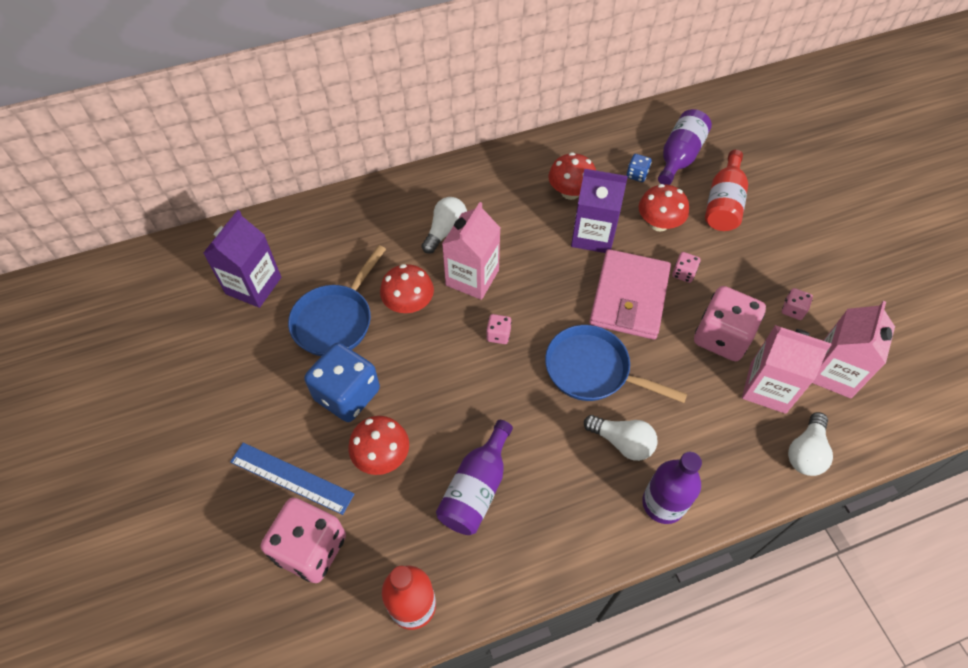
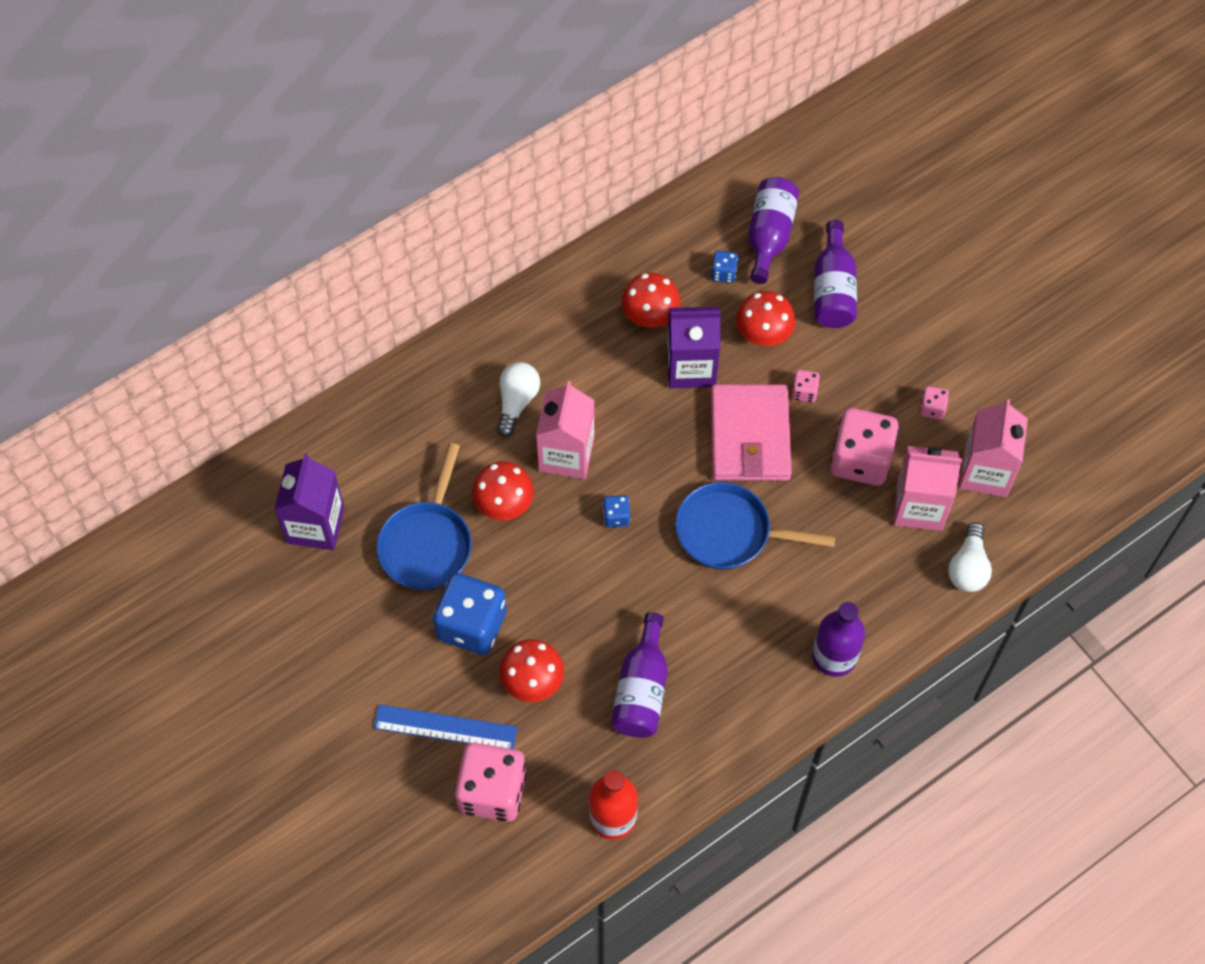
camera: 15 degrees left, 5 degrees up
pink dice [486,314,512,344] -> blue dice [603,495,630,527]
white light bulb [584,415,658,461] -> none
red bottle [705,150,748,231] -> purple bottle [814,220,857,328]

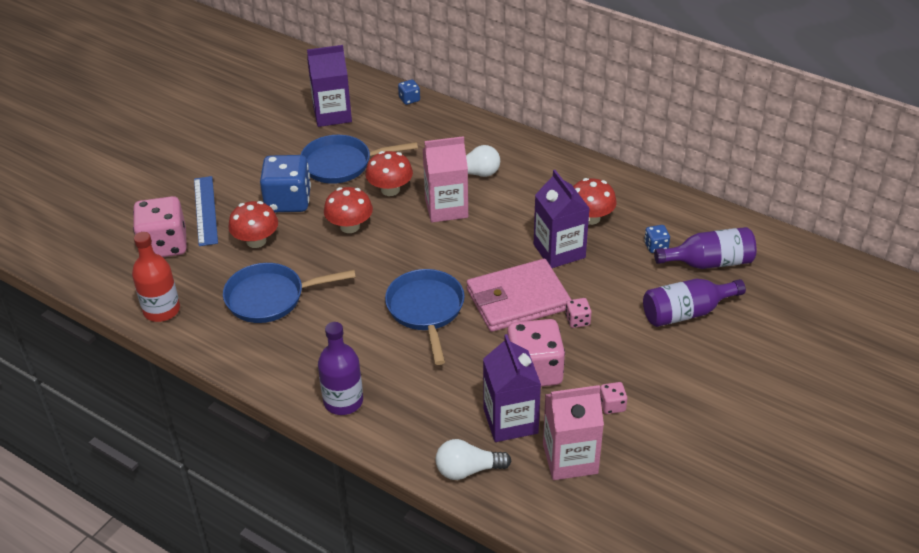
camera: 70 degrees right, 20 degrees down
blue dice [603,495,630,527] -> blue dice moved to [398,79,420,105]
purple bottle [611,612,668,738] -> blue pan [223,263,356,323]
red mushroom [736,291,795,346] -> red mushroom moved to [324,187,373,233]
pink carton [894,446,962,531] -> purple carton [483,334,541,442]

